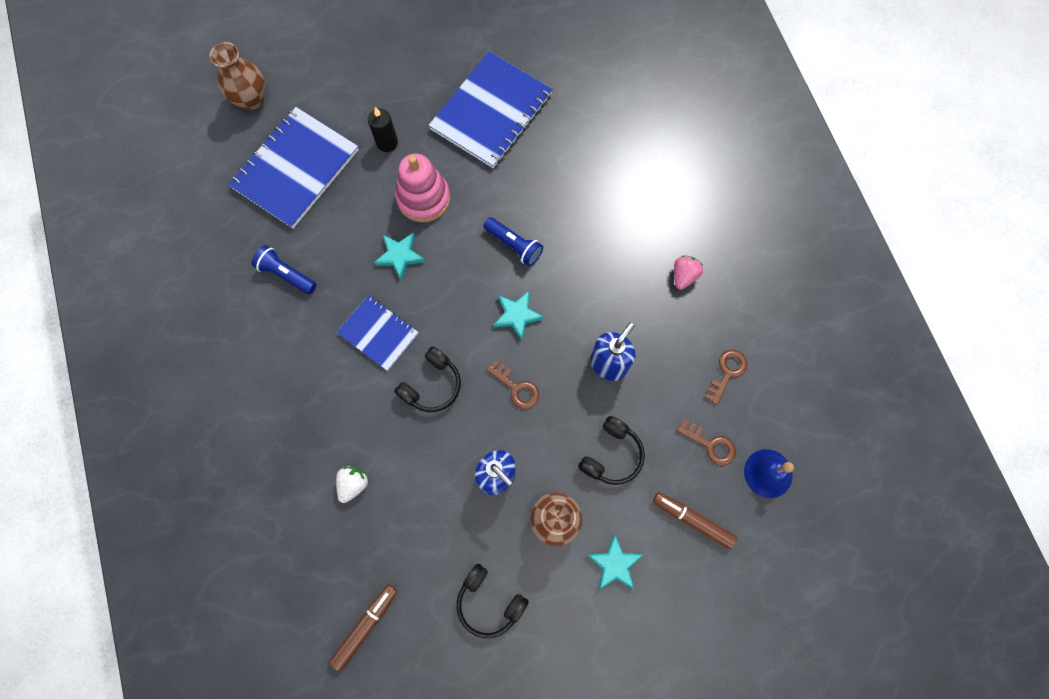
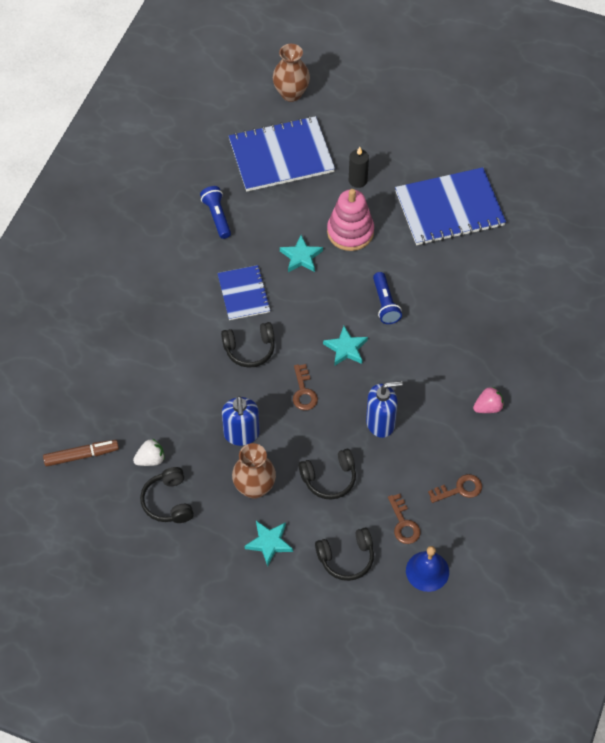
camera: 40 degrees right, 15 degrees down
white strawberry [336,466,368,503] -> white strawberry moved to [133,439,165,466]
brown marker [653,492,737,549] -> black headphones [315,528,374,581]

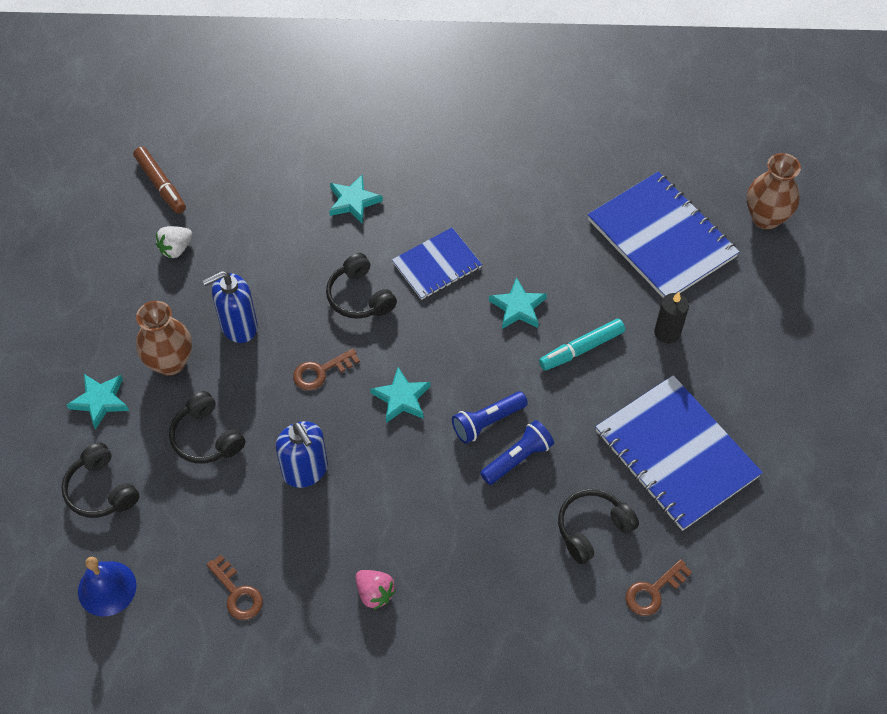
camera: 70 degrees right, 0 degrees up
white strawberry [133,439,165,466] -> white strawberry turned 90 degrees clockwise [156,226,192,258]
black headphones [140,467,194,523] -> black headphones moved to [558,489,639,564]
blue flashlight [200,186,231,239] -> blue flashlight moved to [480,420,554,485]
pink stacking toy [327,189,374,251] -> turquoise marker [539,319,625,371]
brown key [388,494,421,544] -> brown key moved to [626,559,692,616]
none -> turquoise star [329,174,383,224]

